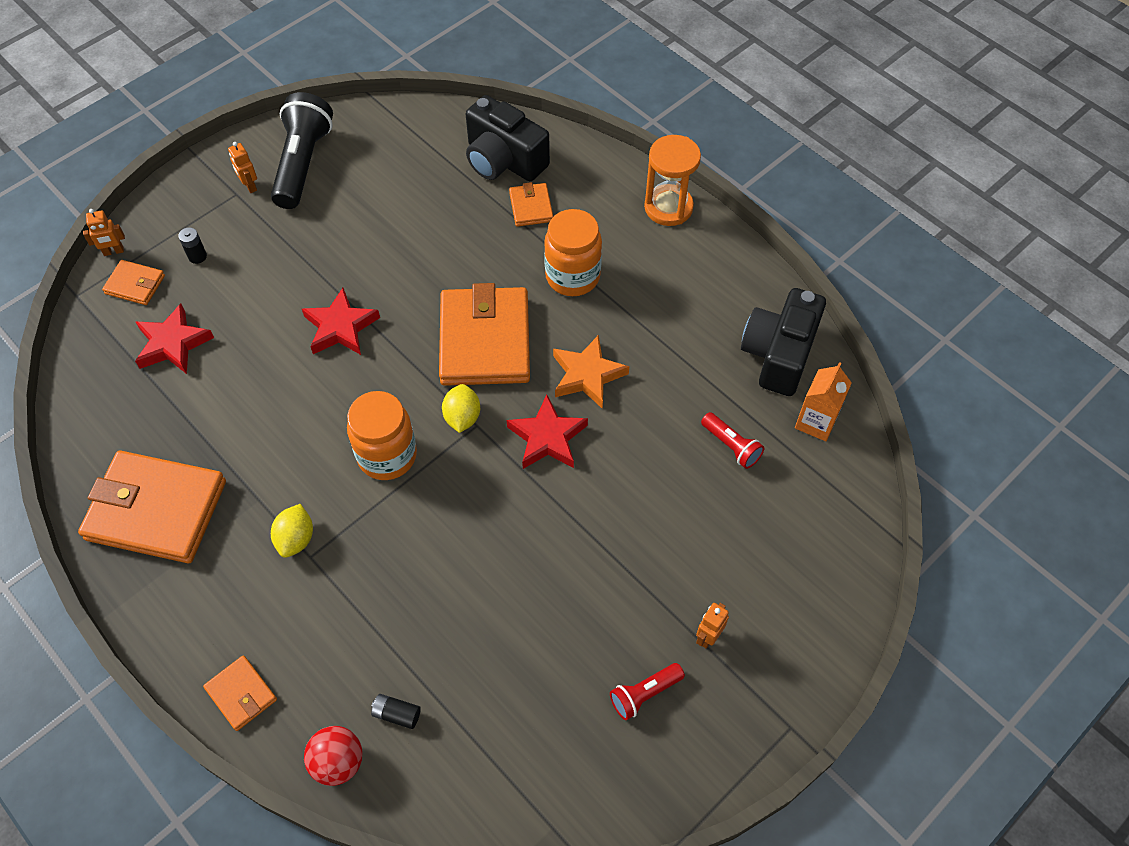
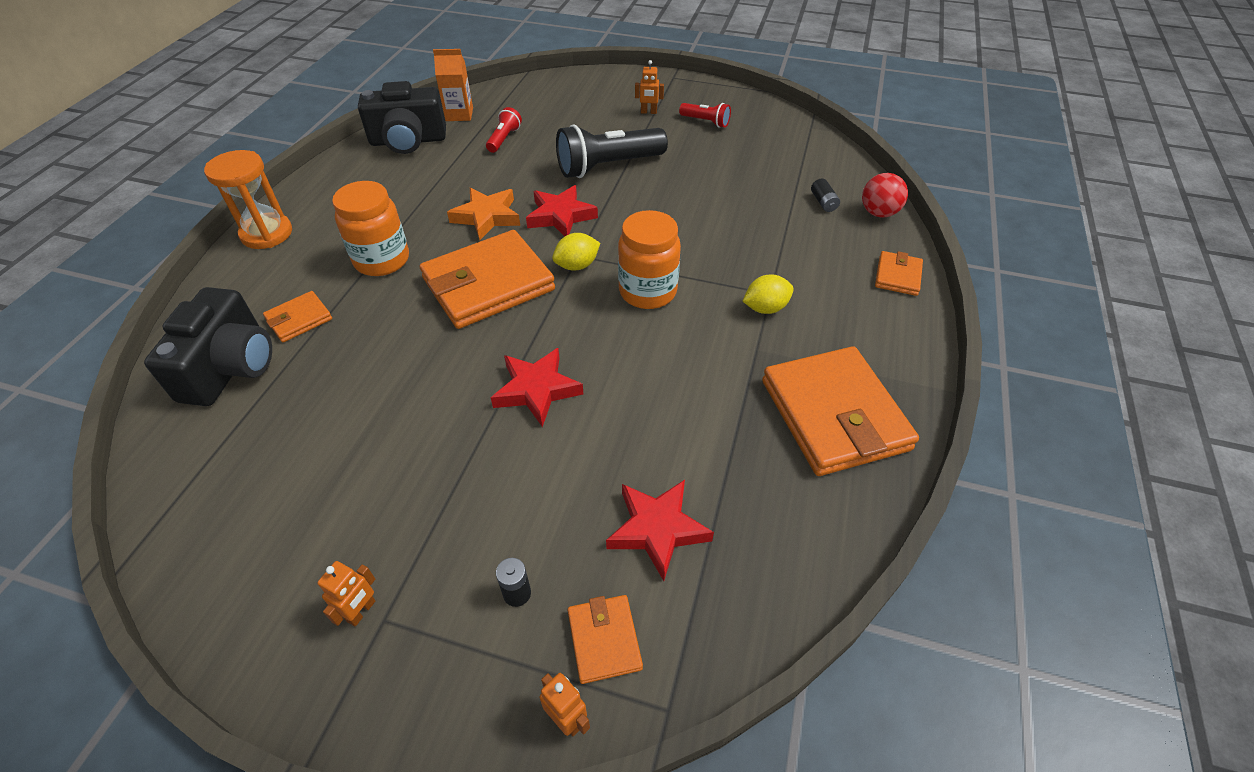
camera: 120 degrees left, 10 degrees down
black flashlight [271,92,333,209] -> black flashlight moved to [556,124,668,178]

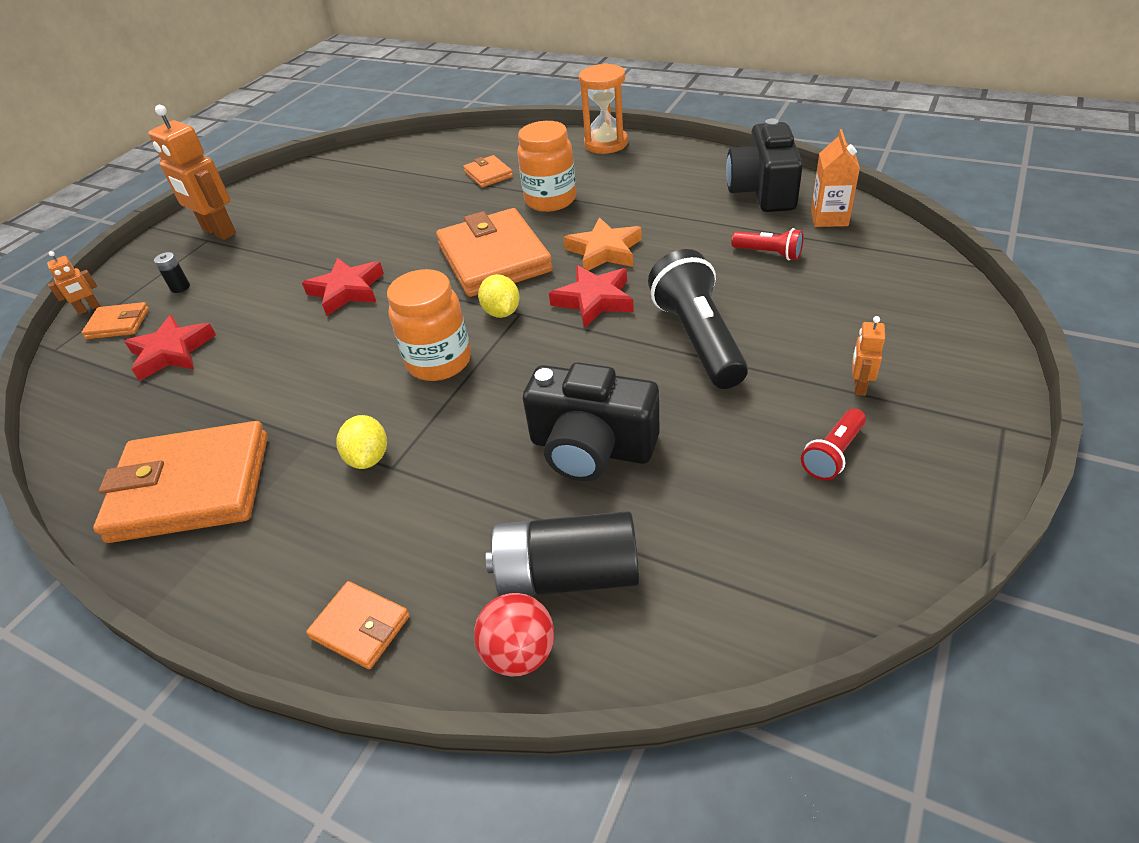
camera: 105 degrees right, 5 degrees down
black camera [144,287,272,406] -> black camera moved to [523,362,659,481]
orange robot [317,561,376,627] -> orange robot [148,105,236,240], size x2.12
black battery [811,179,840,212] -> black battery [486,511,639,596], size x2.37

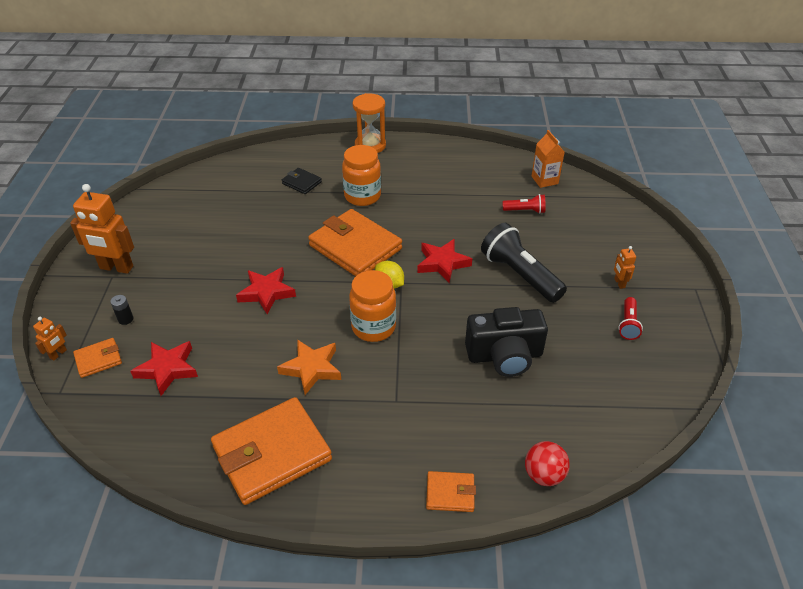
camera: 30 degrees left, 0 degrees up
yellow lemon [336,415,387,469] -> none
orange wallet [463,155,513,188] -> black wallet [282,168,322,194]
black battery [486,511,639,596] -> none
orange star [563,217,642,271] -> orange star moved to [277,339,341,395]
black camera [726,118,803,212] -> none

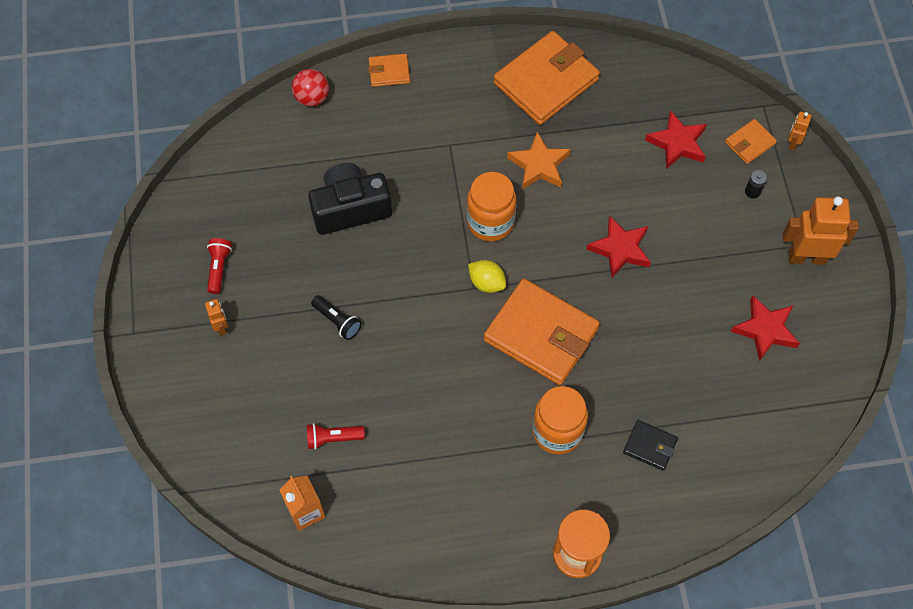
camera: 170 degrees right, 20 degrees up
red star [417,239,472,283] -> red star moved to [731,296,800,362]
black flashlight [481,223,567,303] -> black flashlight [311,295,362,340], size x0.50

